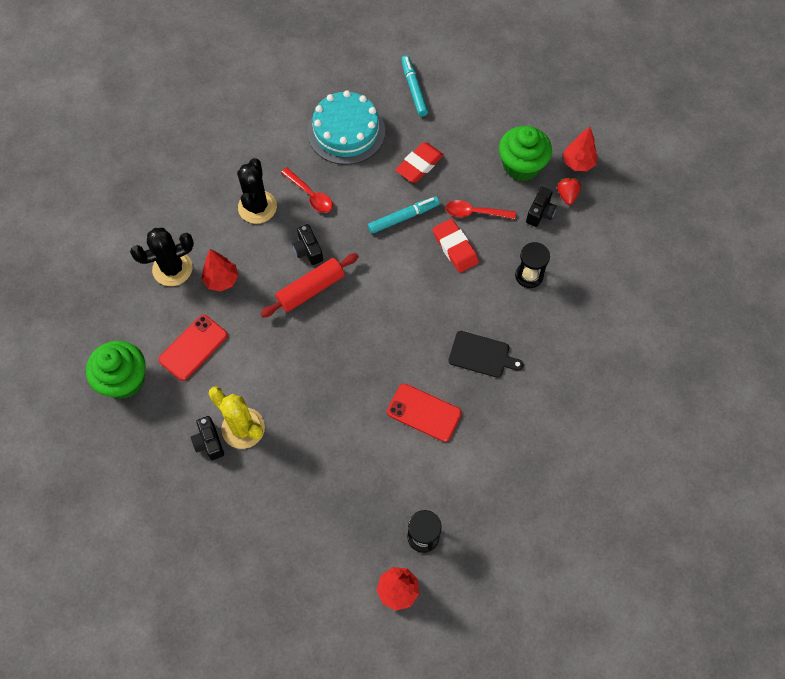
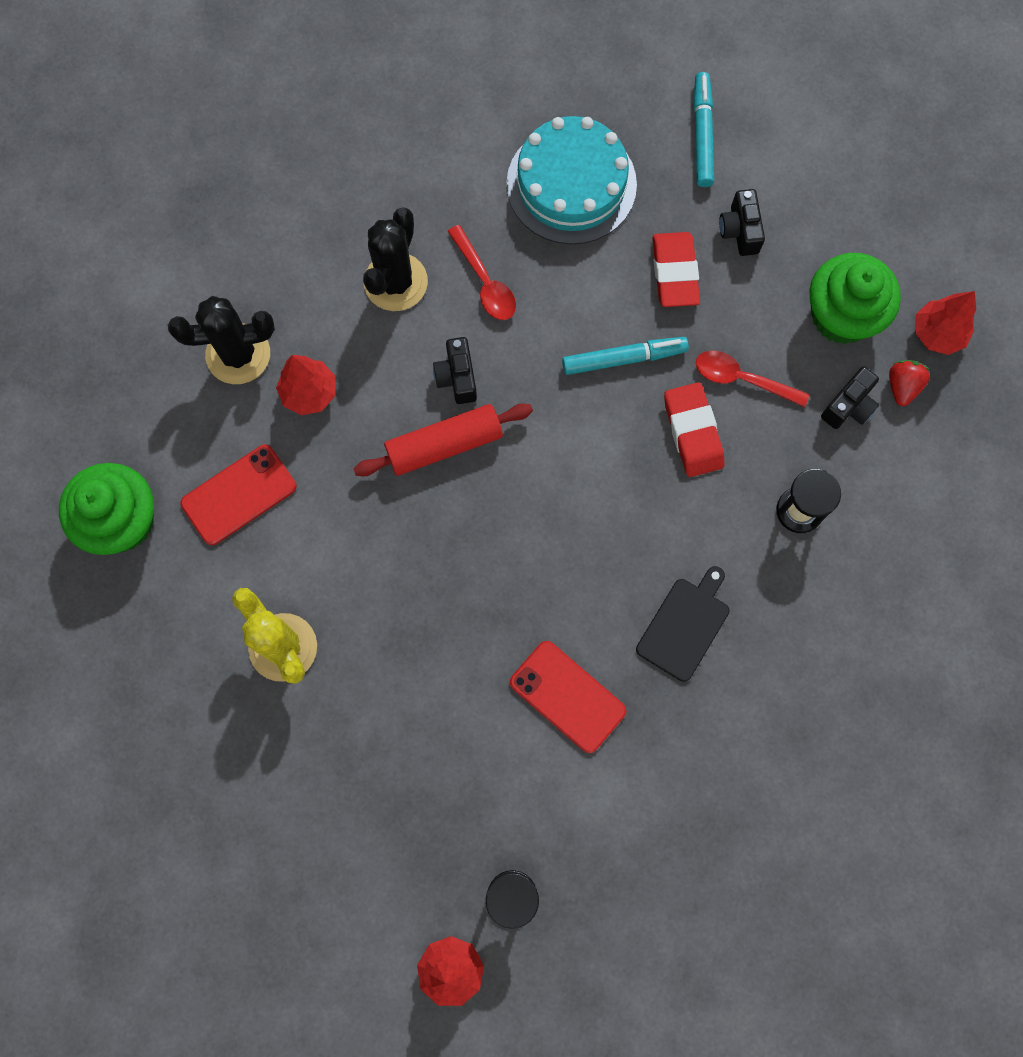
camera: 15 degrees right, 10 degrees up
black camera [191,416,224,460] -> black camera moved to [719,189,765,256]
red eraser [395,142,444,183] -> red eraser turned 60 degrees counterclockwise [653,232,700,307]
black cutting board [449,331,524,378] -> black cutting board turned 90 degrees counterclockwise [636,566,729,682]

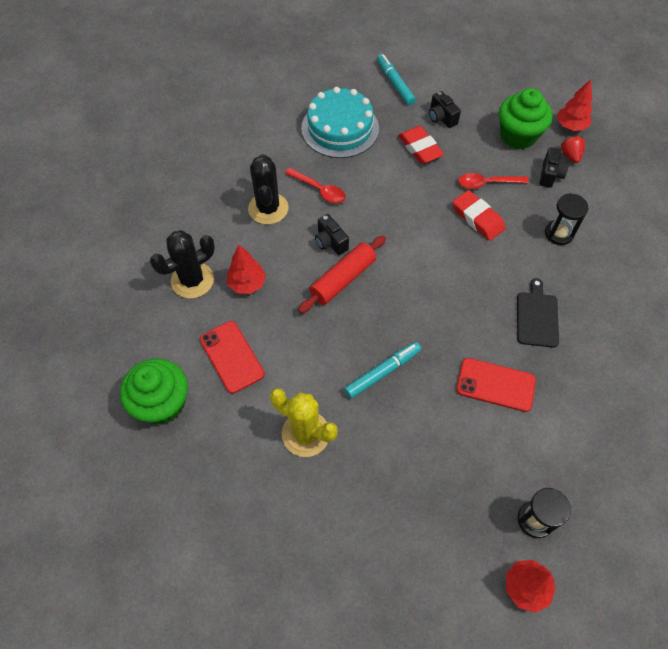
camera: 25 degrees left, 15 degrees down
red phone [181,445,296,545] -> red phone turned 60 degrees counterclockwise [200,321,265,394]
turquoise marker [562,337,689,375] -> turquoise marker moved to [344,342,421,399]

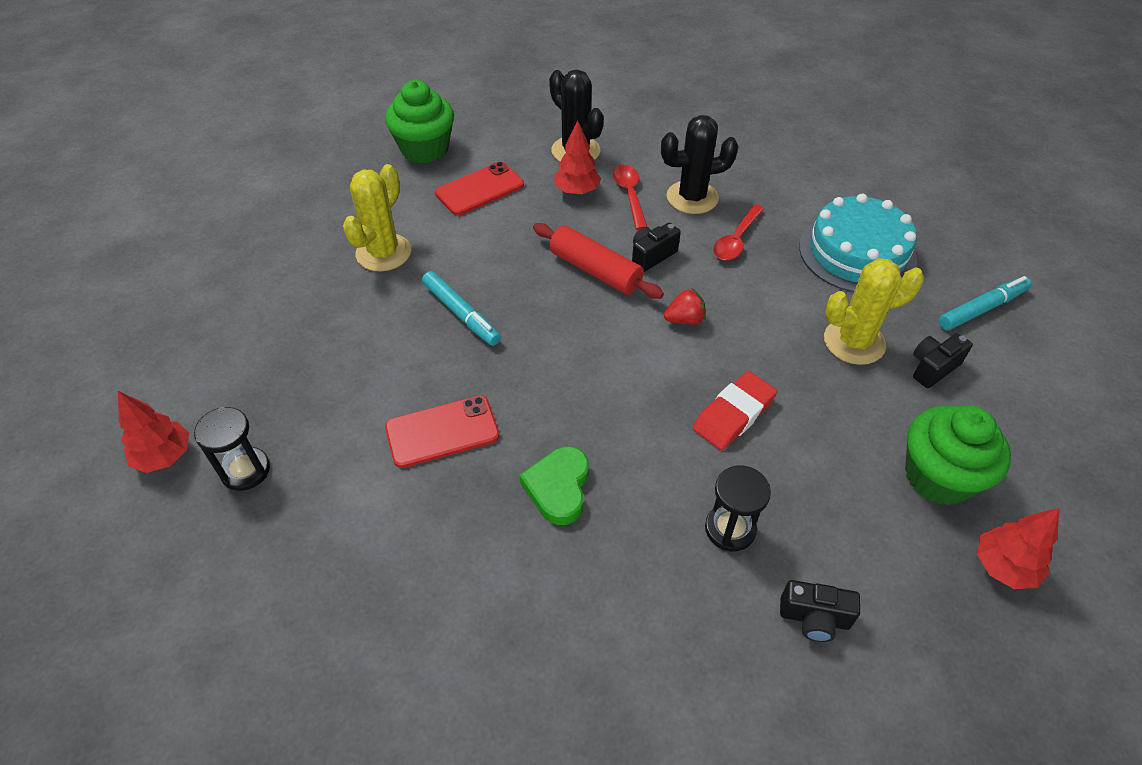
camera: 85 degrees right, 10 degrees down
red eraser [398,126,444,164] -> yellow cactus [824,258,924,365]
red phone [456,358,536,412] -> red phone turned 60 degrees clockwise [385,395,499,468]
red spoon [458,173,529,189] -> red spoon moved to [613,165,647,230]
black cutting board [517,278,559,348] -> green heart [519,446,589,525]
black camera [539,147,569,188] -> black camera moved to [780,580,860,642]
red strawberry [561,135,585,163] -> red strawberry moved to [664,289,706,325]

